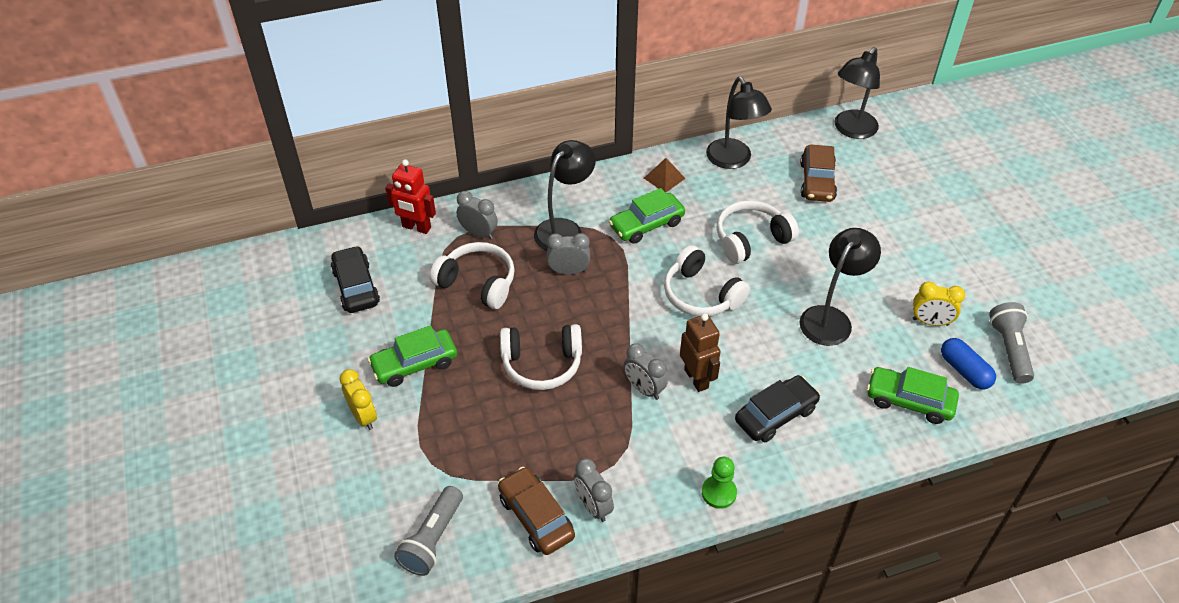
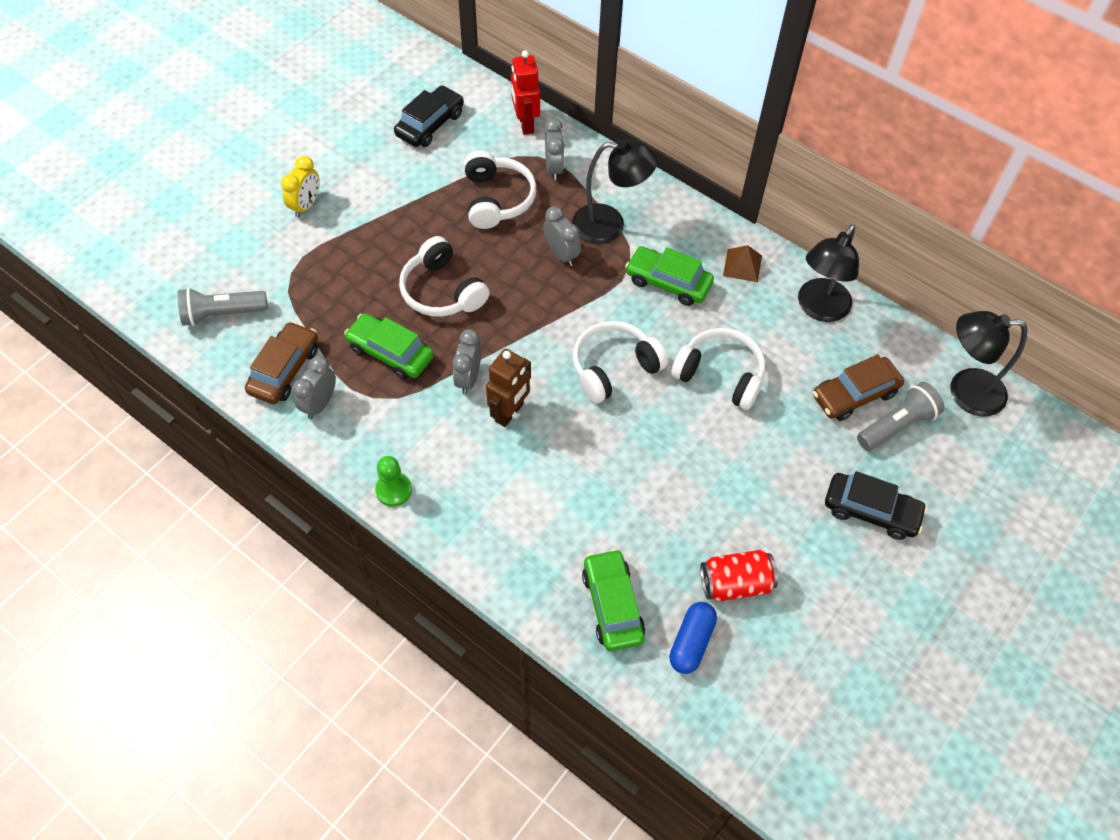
camera: 55 degrees right, 10 degrees up
green car [368,325,457,387] -> green car moved to [344,313,434,380]
white headphones [664,245,750,316] -> white headphones turned 45 degrees clockwise [573,321,668,403]
black car [735,375,821,442] -> black car moved to [825,471,927,540]
black lamp [799,228,881,346] -> none
yellow clock [913,282,965,326] -> red can [700,550,778,601]
grey flashlight [989,302,1034,384] -> grey flashlight moved to [857,382,944,451]

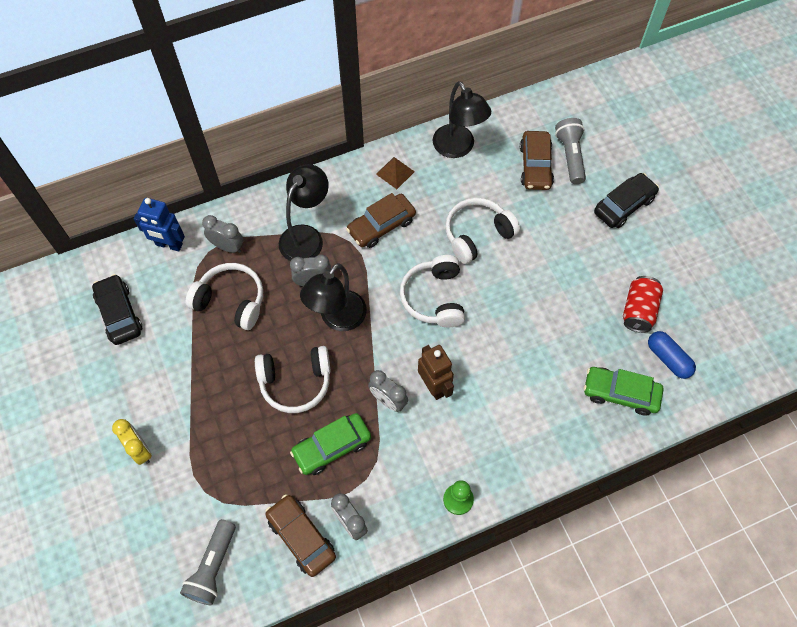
camera: 60 degrees left, 5 degrees up
red robot [511,50,540,135] -> blue robot [134,198,185,252]
green car [625,246,714,306] -> brown car [346,193,416,248]
black lamp [950,311,1027,417] -> black lamp moved to [300,263,367,331]

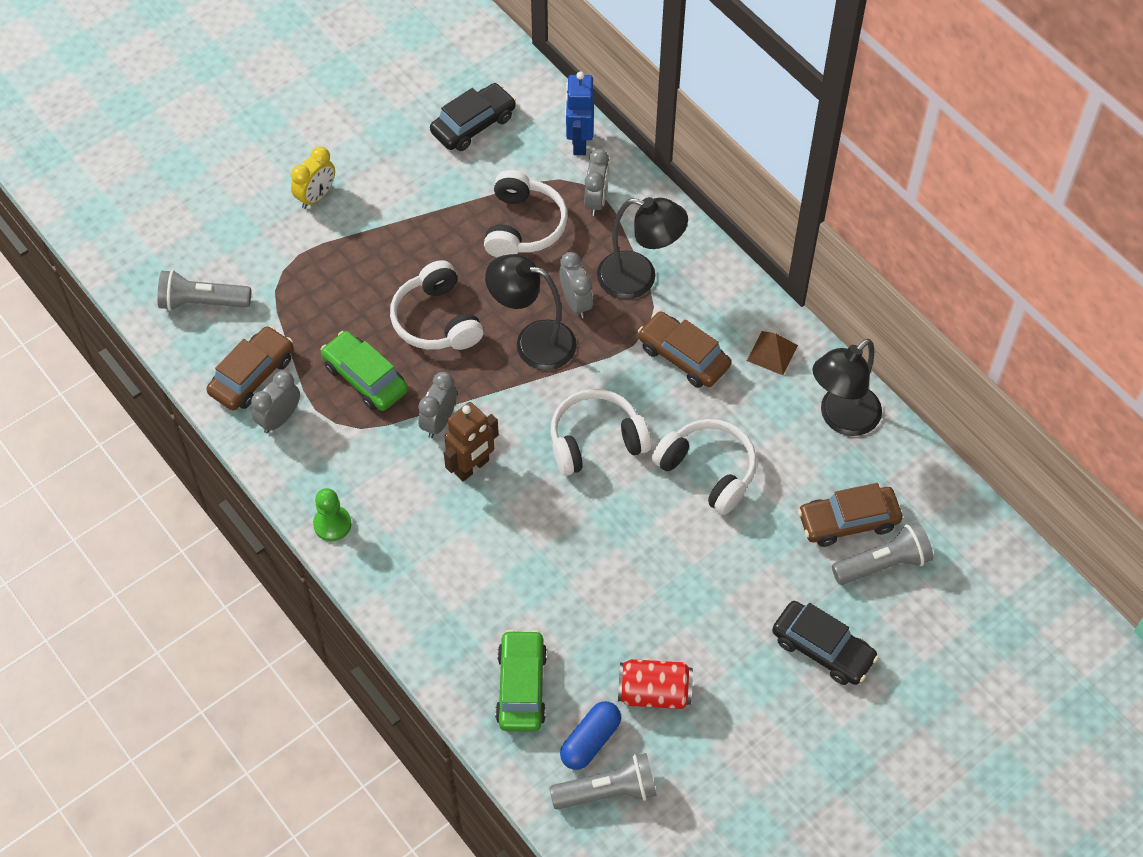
camera: 75 degrees right, 5 degrees down
none -> grey flashlight [549,753,657,810]

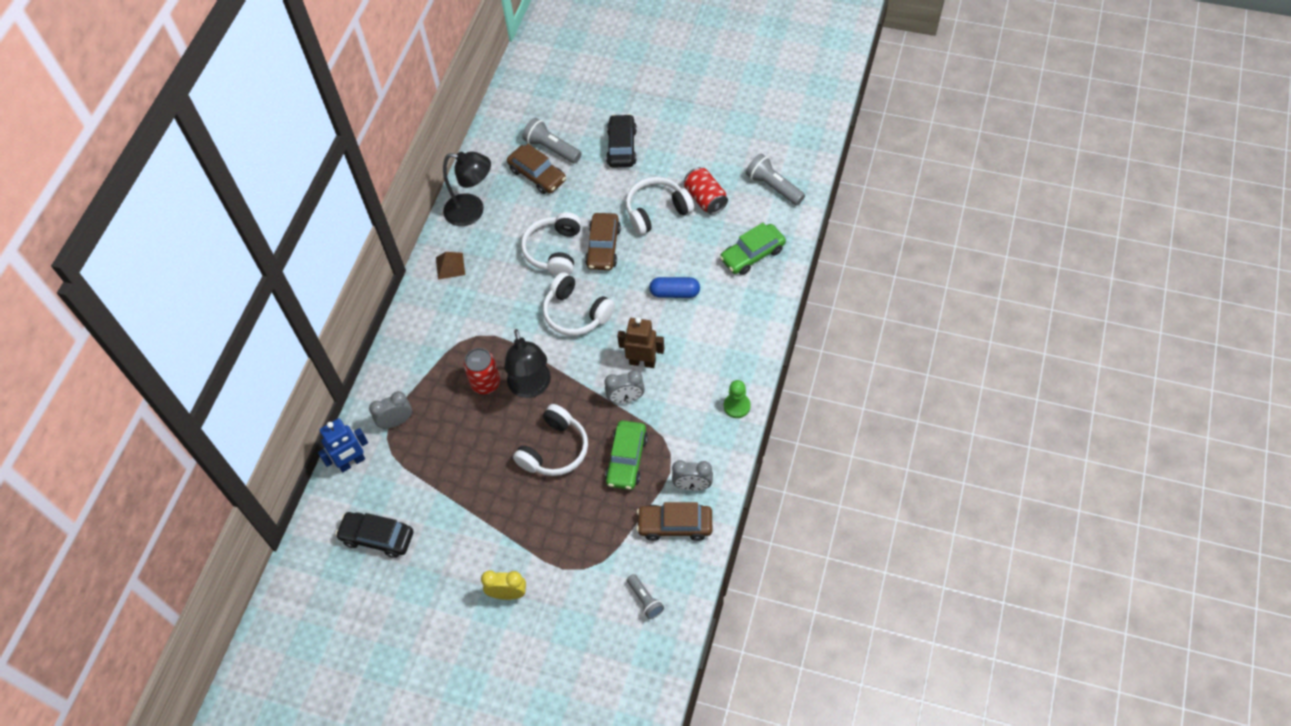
camera: 120 degrees left, 0 degrees up
grey flashlight [158,270,251,311] -> grey flashlight [627,574,664,619], size x0.64
white headphones [484,170,568,257] -> white headphones moved to [626,177,694,235]
grey clock [559,252,593,318] -> red can [464,348,500,394]
blue capsule [560,701,621,770] -> blue capsule moved to [649,277,700,298]
black lamp [597,197,688,299] -> none
brown car [638,311,731,388] -> brown car moved to [585,213,621,270]

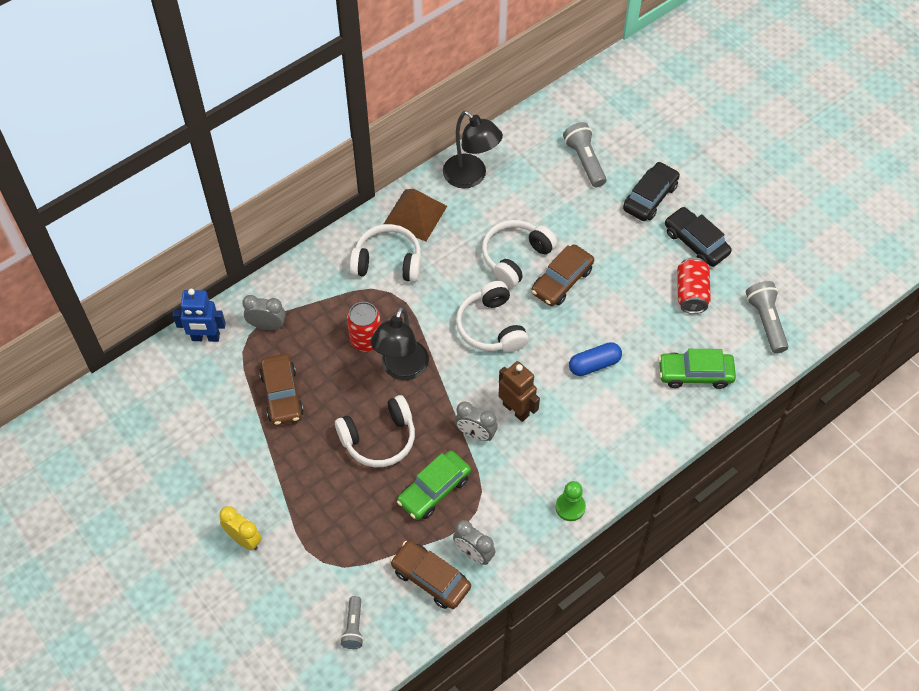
camera: 30 degrees right, 0 degrees up
black car [335,512,413,558] -> black car moved to [665,207,732,267]
brown pyramid [436,252,465,279] -> brown pyramid [384,189,447,242], size x1.65
brown car [507,144,566,194] -> brown car moved to [259,354,304,425]
white headphones [626,177,694,235] -> white headphones moved to [350,224,421,282]
blue capsule [649,277,700,298] -> blue capsule turned 60 degrees counterclockwise [569,342,622,376]

